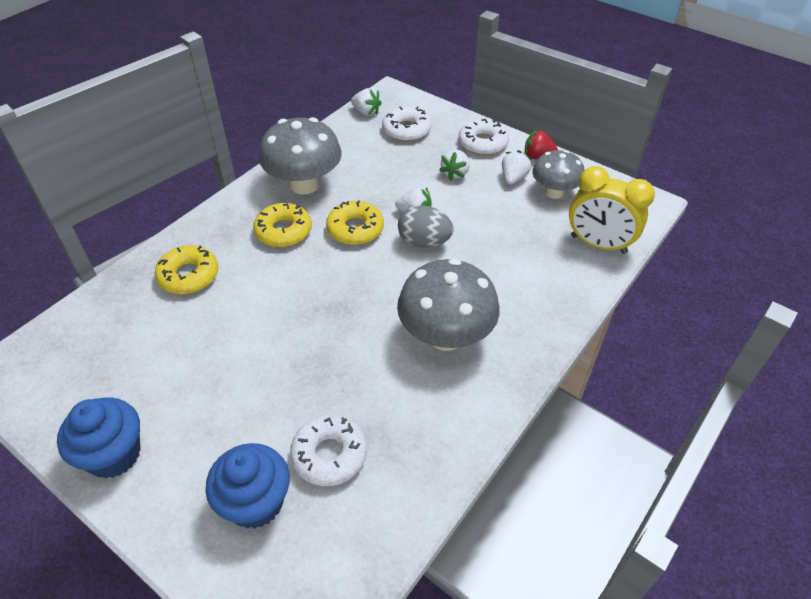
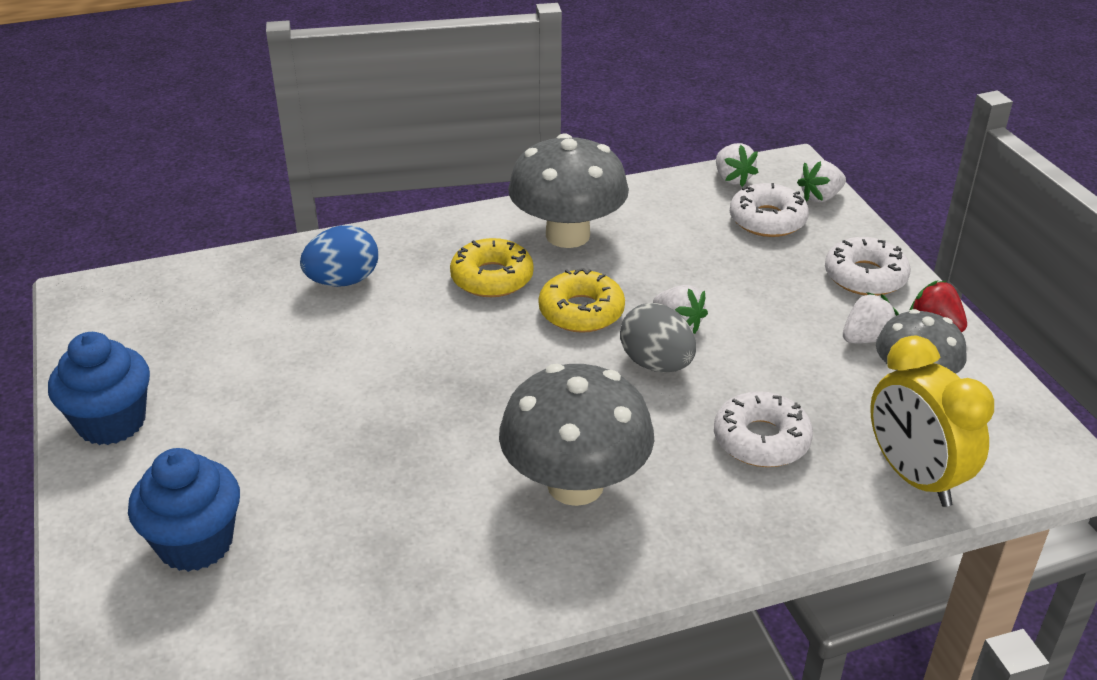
camera: 35 degrees right, 10 degrees down
yellow donut [155,245,218,294] -> blue egg [300,225,378,287]
white donut [290,414,367,486] -> white donut moved to [714,391,813,467]
white strawberry [440,149,470,181] -> white strawberry moved to [797,160,846,202]

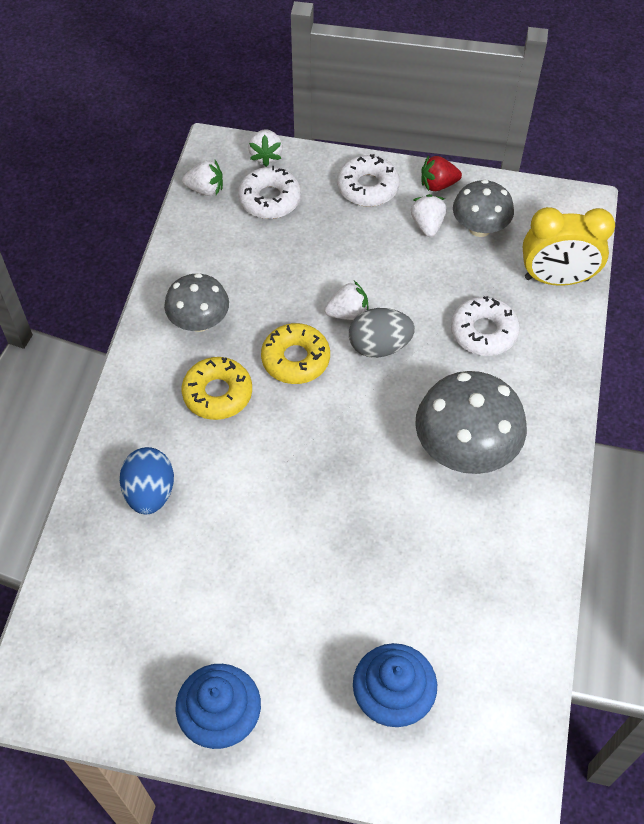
camera: 60 degrees left, 20 degrees up
grey mushroom [508,133,629,248] -> grey mushroom [164,273,229,332], size x0.64

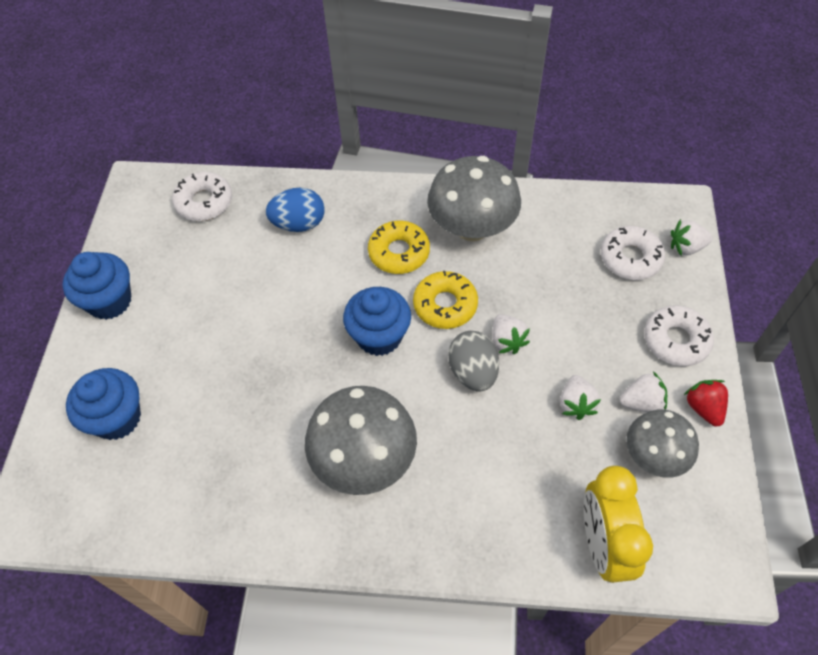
camera: 85 degrees right, 0 degrees up
grey mushroom [164,273,229,332] -> grey mushroom [427,156,521,242], size x1.57
white strawberry [182,160,223,196] -> white strawberry moved to [560,375,601,420]
white donut [451,296,520,356] -> white donut moved to [172,172,232,221]
none -> blue cupcake [343,287,411,356]

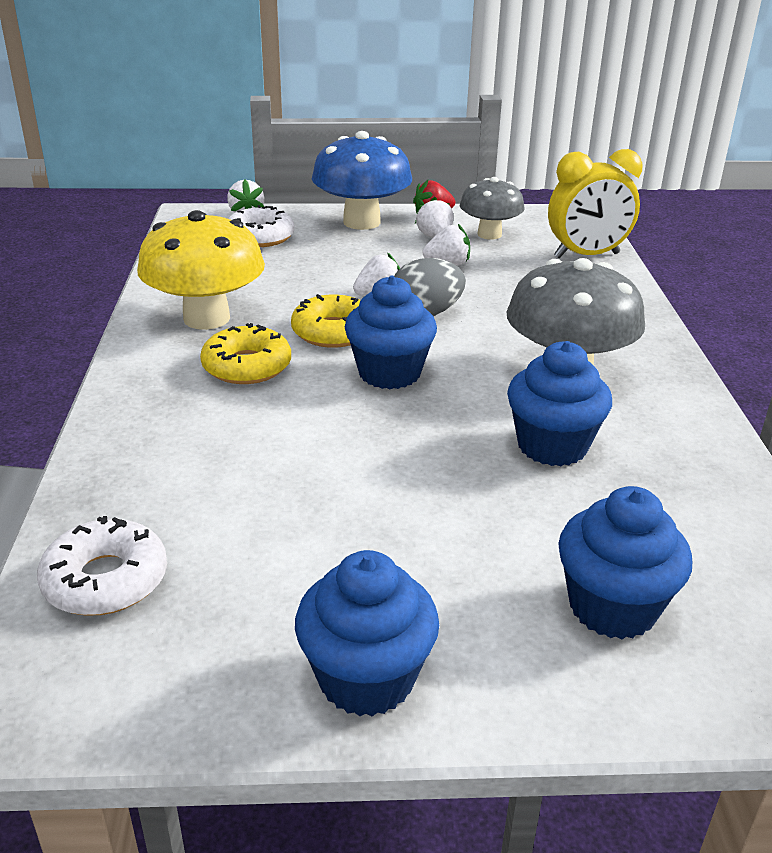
camera: 100 degrees left, 25 degrees down
blue egg [266,188,325,232] -> none
grey mushroom [427,156,521,242] -> yellow mushroom [137,210,265,330]
white donut [644,305,714,366] -> blue mushroom [312,131,412,230]
none -> blue cupcake [507,341,612,466]

